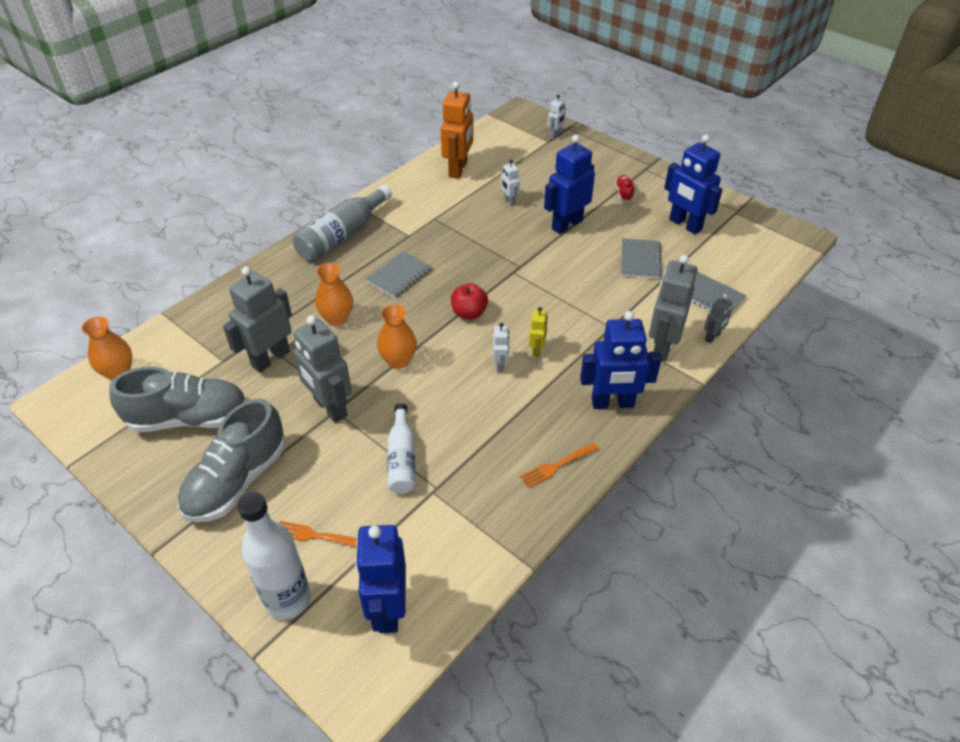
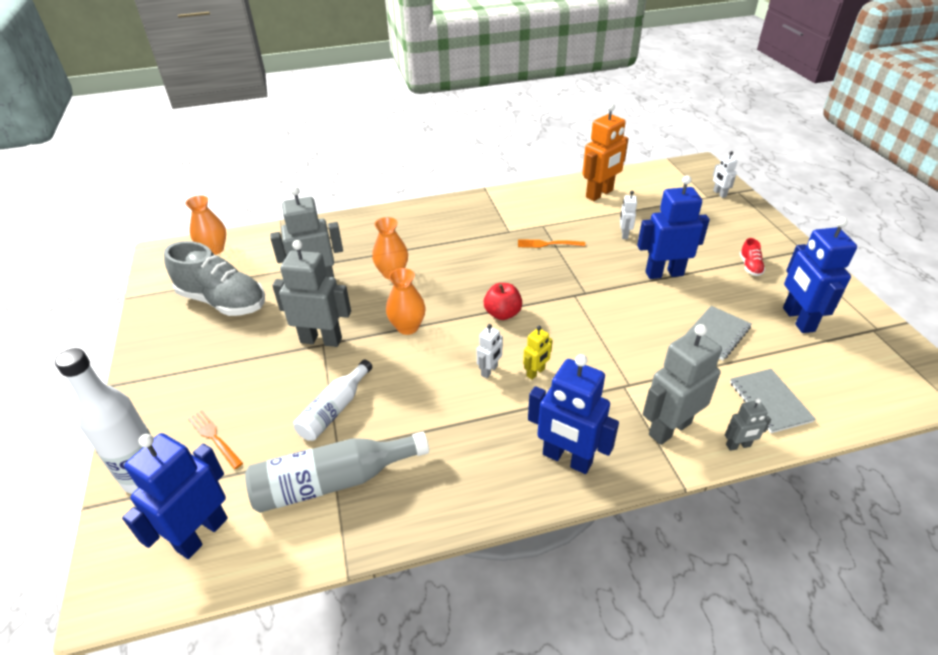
camera: 35 degrees right, 5 degrees down
grey shoe [178,399,286,522] -> none
grey bottle [293,185,392,261] -> grey bottle moved to [245,432,429,513]
grey robot [293,315,352,423] -> grey robot turned 105 degrees clockwise [272,240,351,347]
grey notebook [366,251,432,298] -> none
orange fork [520,443,599,488] -> orange fork moved to [518,239,585,248]
white robot [547,95,566,139] -> white robot turned 90 degrees clockwise [713,151,737,198]
red shoe [615,175,634,202] -> red shoe turned 150 degrees clockwise [740,238,765,276]

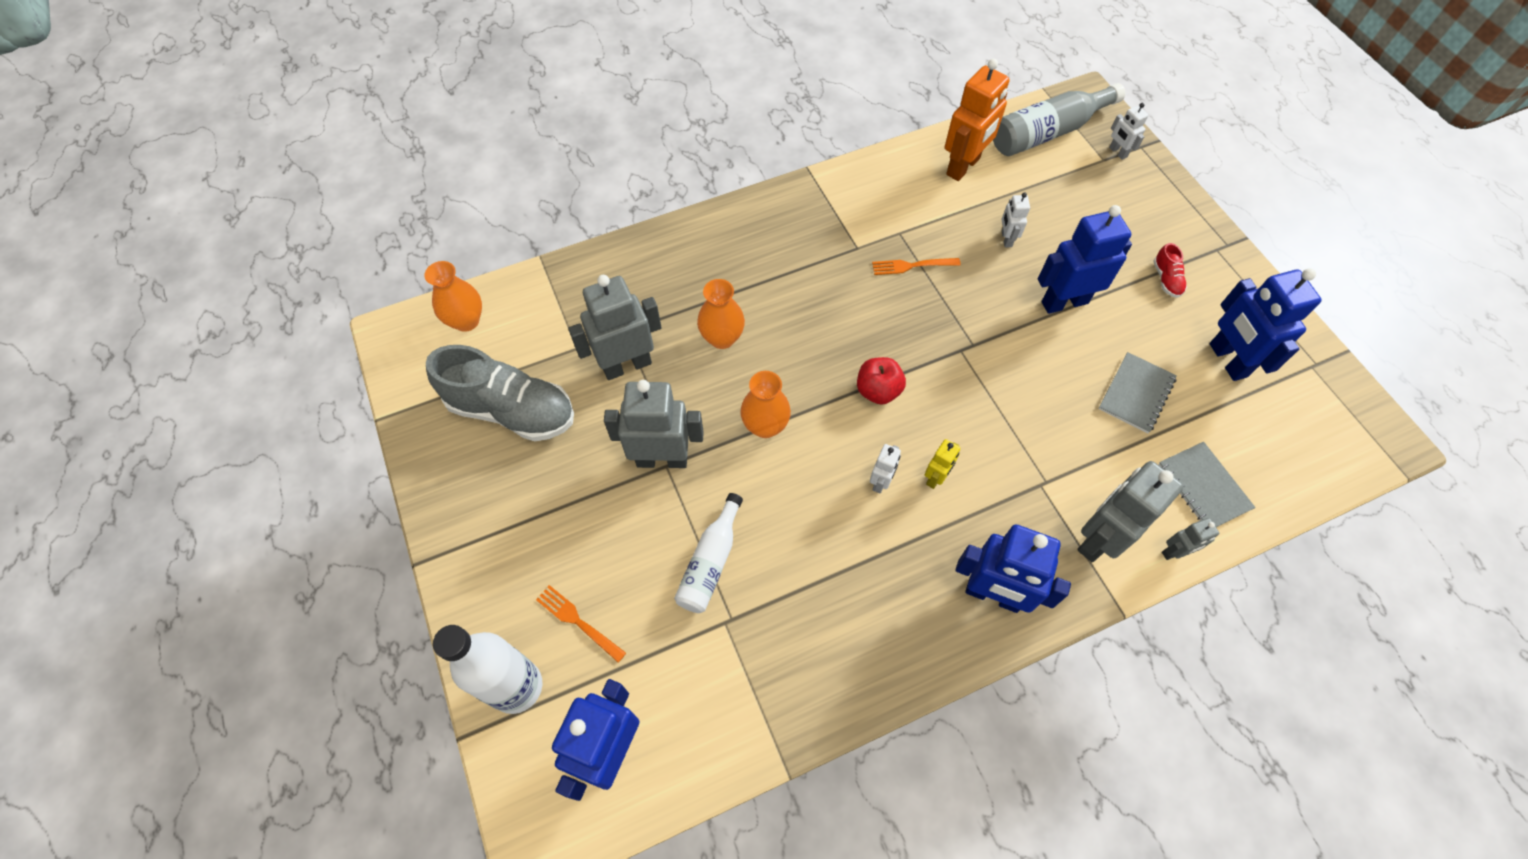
camera: 10 degrees left, 20 degrees up
grey bottle [245,432,429,513] -> grey bottle moved to [993,83,1125,156]

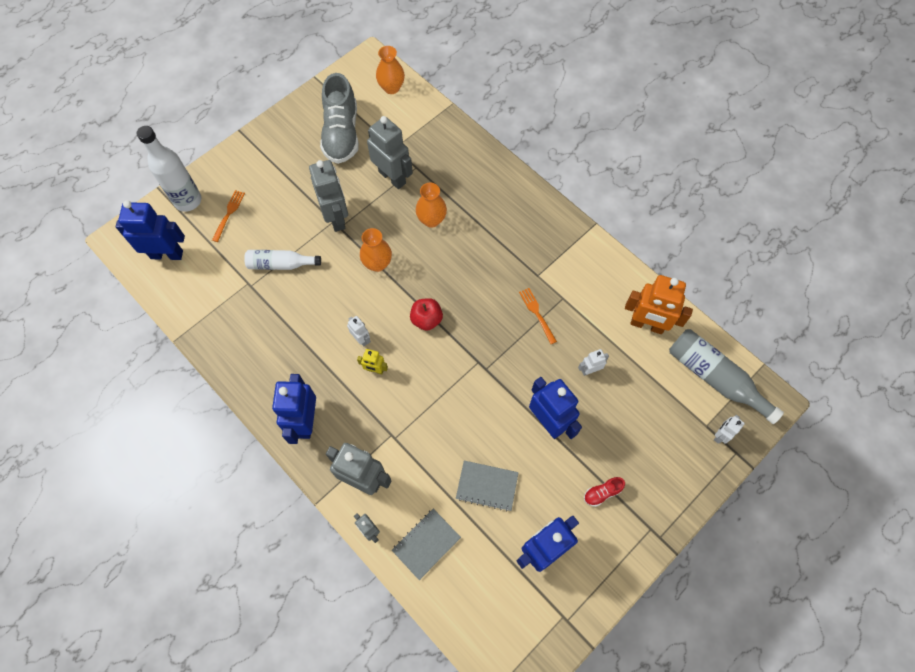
camera: 70 degrees right, 5 degrees up
white robot [870,444,901,494] -> white robot turned 135 degrees counterclockwise [347,316,371,346]

